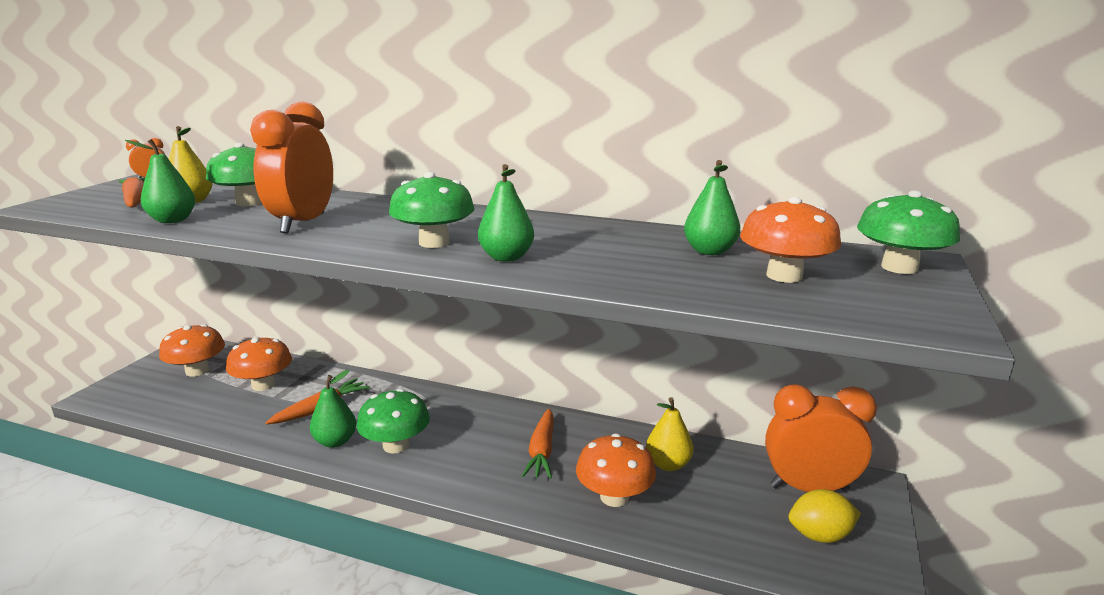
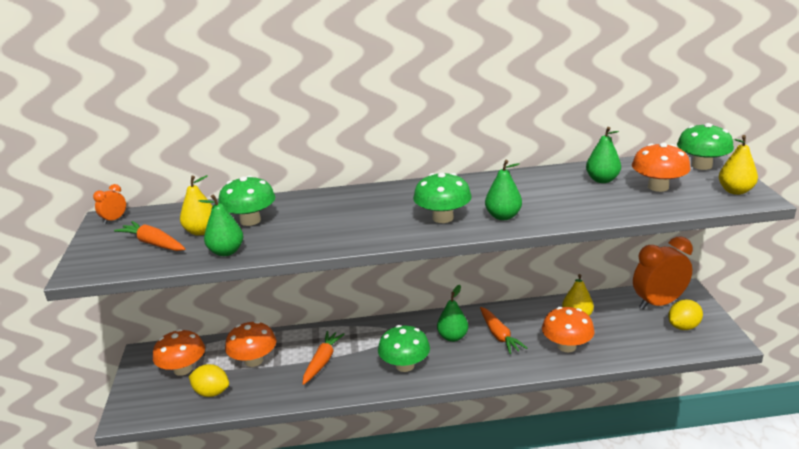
camera: 25 degrees left, 5 degrees up
orange clock [250,102,333,234] -> none
green pear [310,370,356,448] -> green pear moved to [437,285,468,342]
none -> yellow lemon [189,364,229,397]
none -> yellow pear [719,135,758,195]

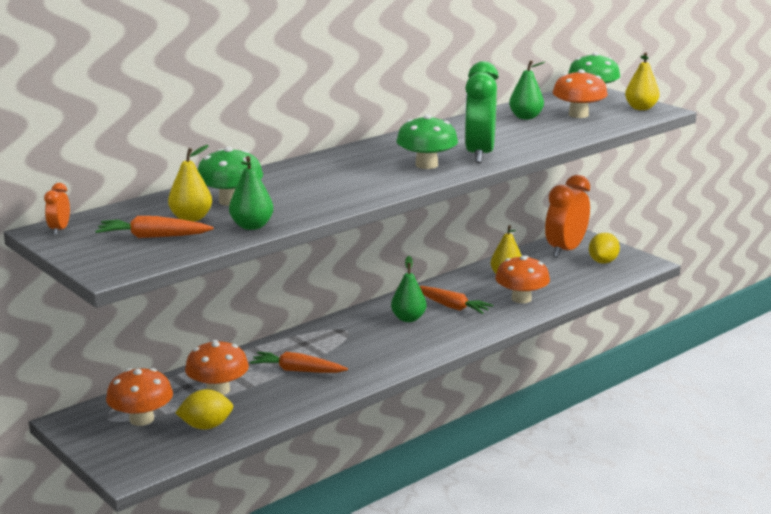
camera: 35 degrees left, 5 degrees down
orange carrot [303,331,345,385] -> orange carrot turned 60 degrees counterclockwise [250,352,348,373]
green mushroom [378,325,430,372] -> none
green pear [485,160,522,220] -> green clock [464,61,499,163]

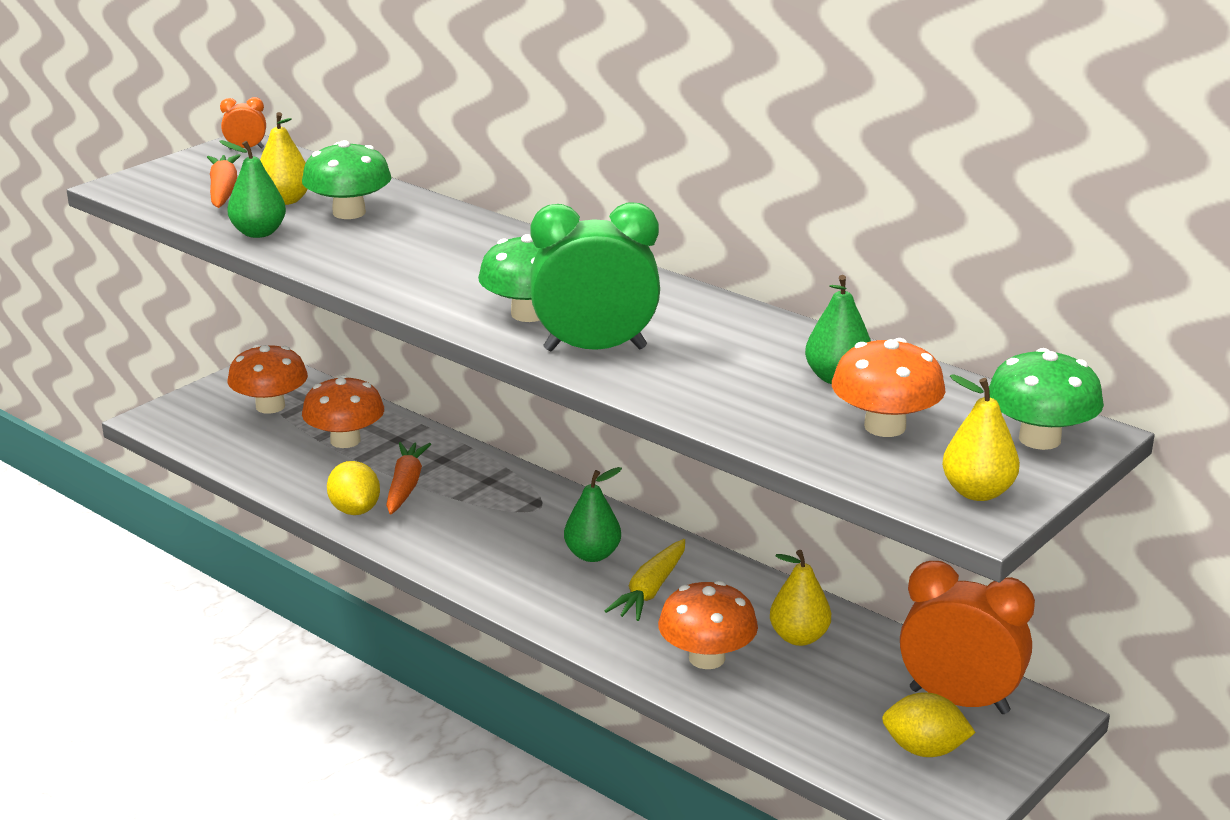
camera: 80 degrees right, 5 degrees up
yellow lemon [175,389,233,430] -> yellow lemon moved to [327,461,380,515]
orange carrot [419,286,494,314] -> yellow carrot [605,539,685,621]

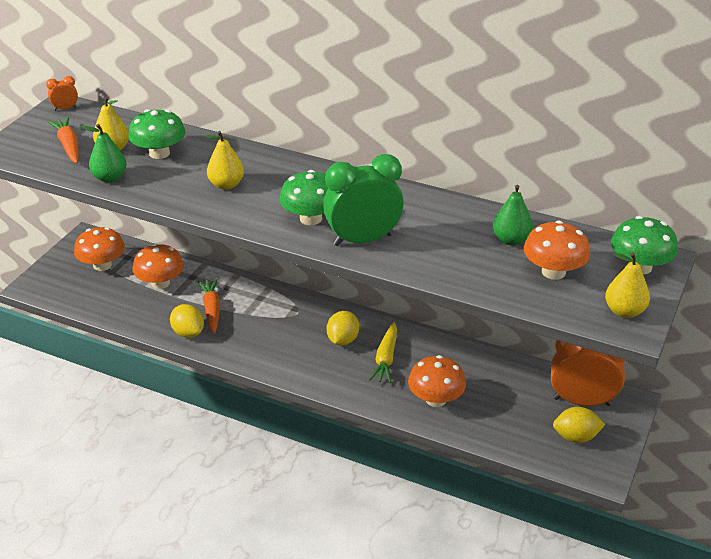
camera: 15 degrees left, 10 degrees up
green pear [564,467,622,562] -> yellow lemon [327,311,359,346]
yellow pear [770,550,831,646] -> yellow pear moved to [205,131,244,190]

